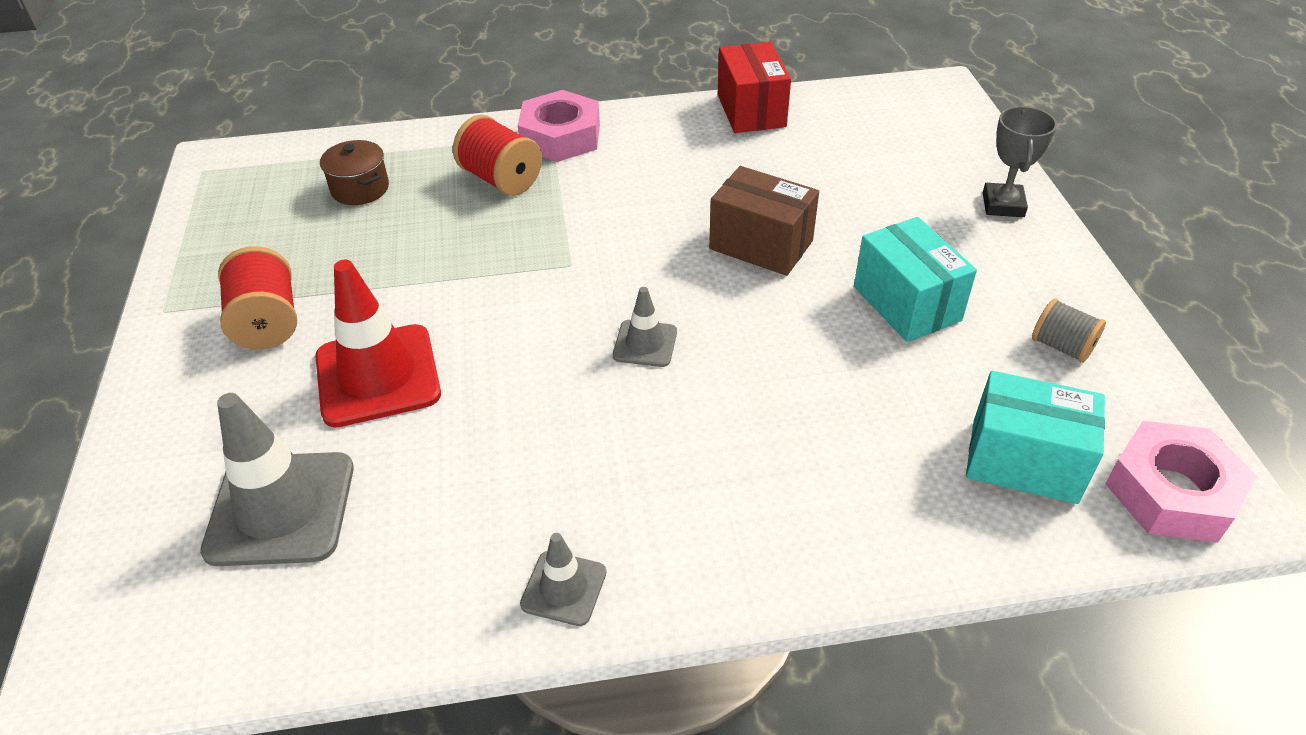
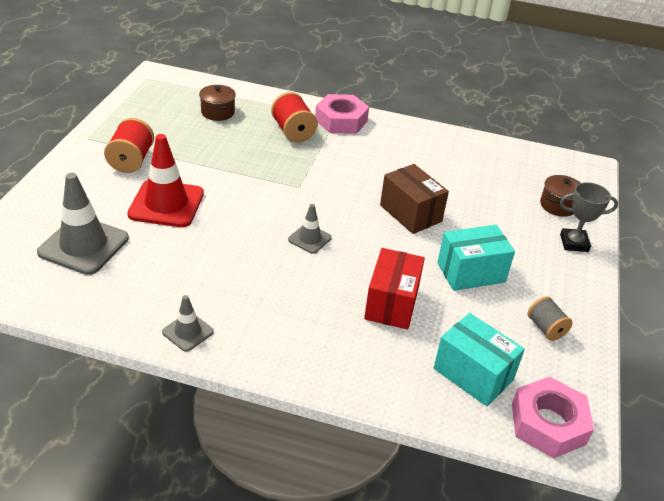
camera: 20 degrees right, 5 degrees down
red box [718,42,791,133] -> red box moved to [364,248,425,330]
turquoise box [854,217,977,342] -> turquoise box turned 75 degrees clockwise [437,225,515,291]
grey trophy [983,106,1057,217] -> grey trophy turned 60 degrees clockwise [560,182,618,252]
none -> brown pot [540,175,580,217]

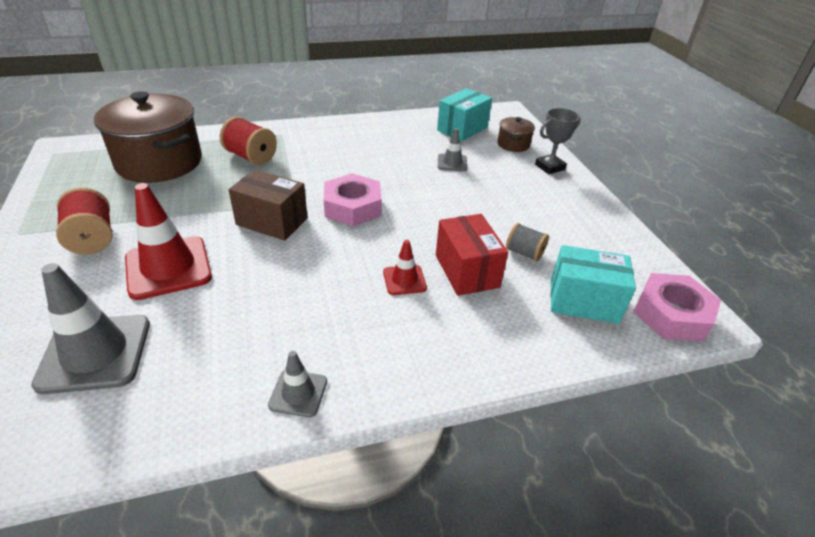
camera: 30 degrees left, 0 degrees up
brown pot [199,85,236,121] -> brown pot [94,91,202,183], size x2.24
grey traffic cone [288,204,332,254] -> grey traffic cone moved to [438,128,467,171]
pink nut [315,94,369,134] -> pink nut moved to [324,174,382,226]
brown box [380,164,449,234] -> brown box moved to [228,169,308,241]
turquoise box [437,225,515,291] -> turquoise box moved to [437,88,492,141]
grey spool [527,296,573,341] -> grey spool moved to [506,223,549,262]
none -> red traffic cone [383,240,427,295]

